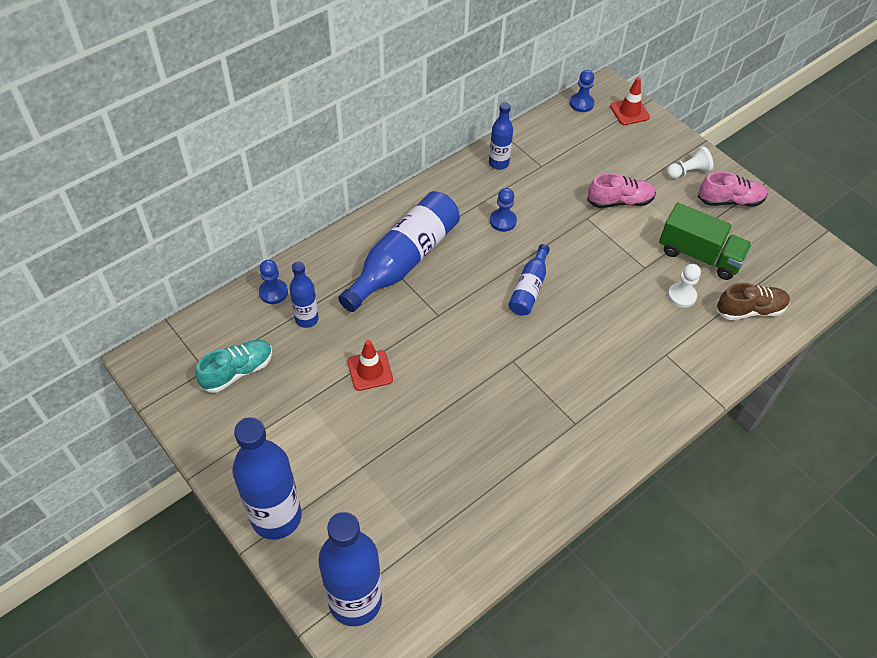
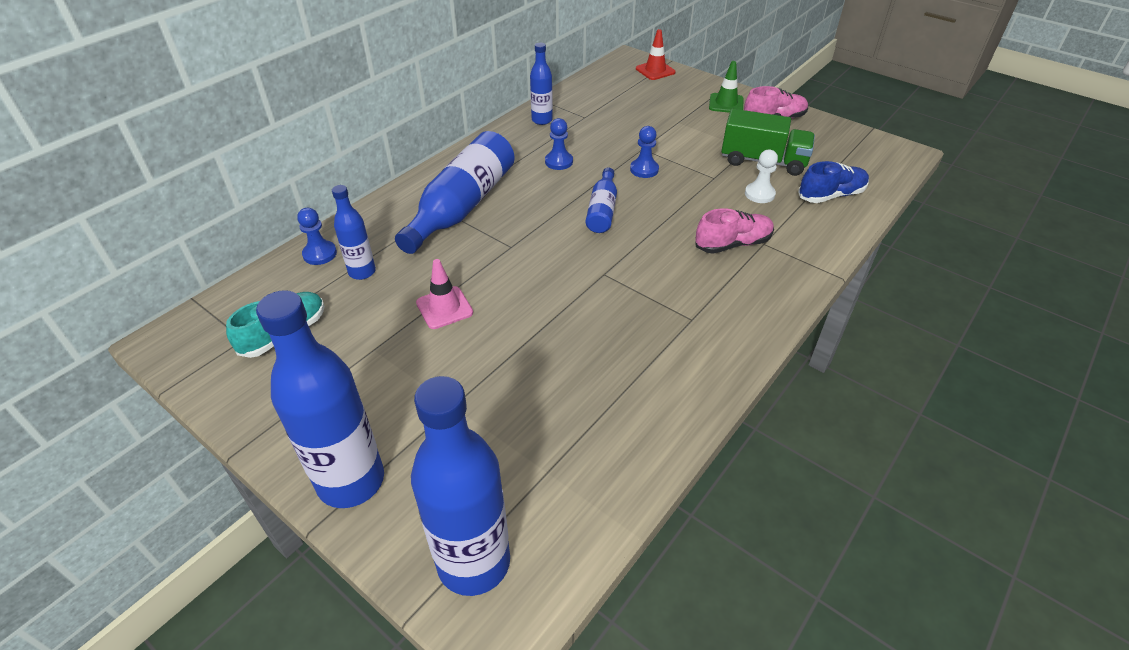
camera: 10 degrees left, 10 degrees down
red traffic cone [347,340,393,391] -> pink traffic cone [416,259,473,329]
blue pawn [570,70,594,112] -> blue pawn moved to [630,126,659,178]
pink shoe [587,173,656,208] -> pink shoe moved to [695,208,774,254]
white pawn [667,146,713,179] -> green traffic cone [709,61,744,113]
brown shoe [716,283,790,320] -> blue shoe [798,161,869,203]

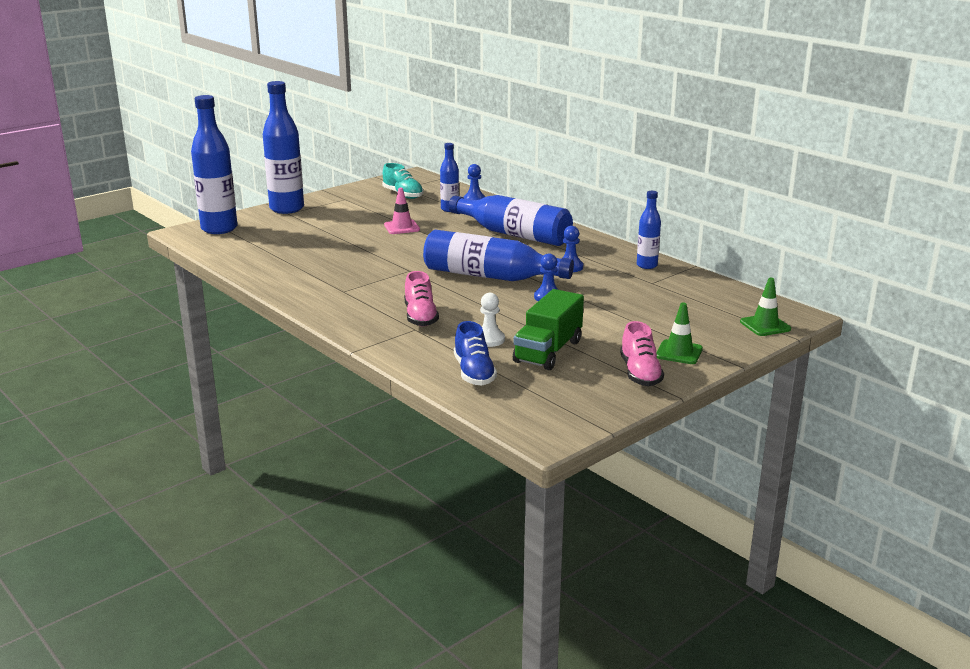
camera: 100 degrees right, 20 degrees down
blue bottle [586,167,617,233] -> blue bottle [423,230,574,281], size x1.88
red traffic cone [636,29,676,80] -> green traffic cone [740,278,791,336]

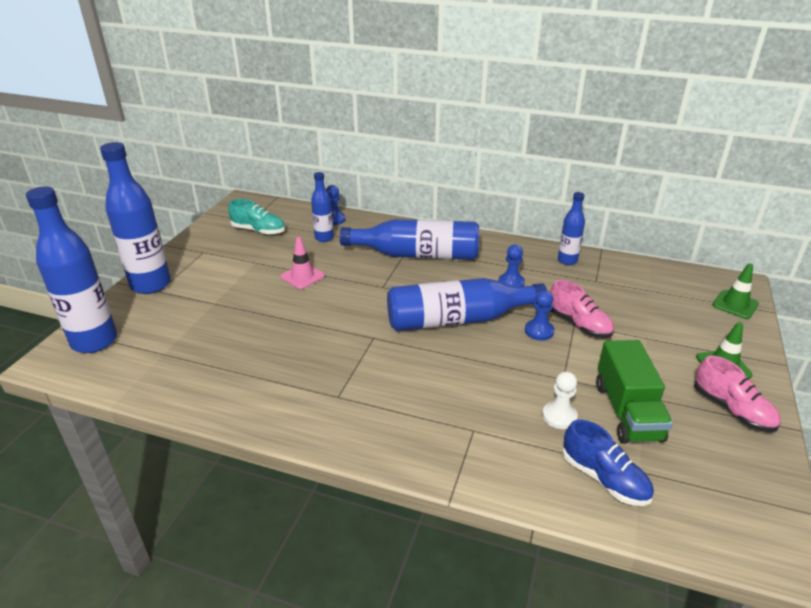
camera: 30 degrees left, 10 degrees up
pink shoe [404,271,439,326] -> pink shoe moved to [550,280,614,338]

